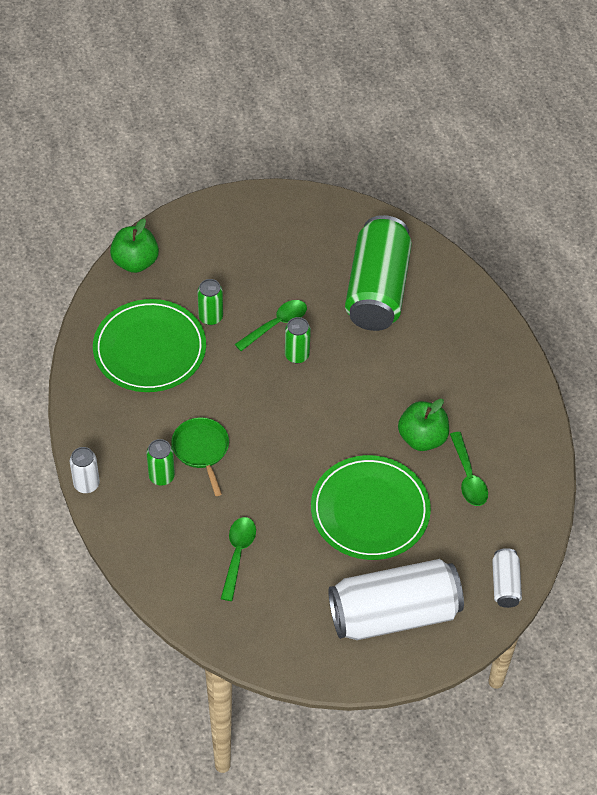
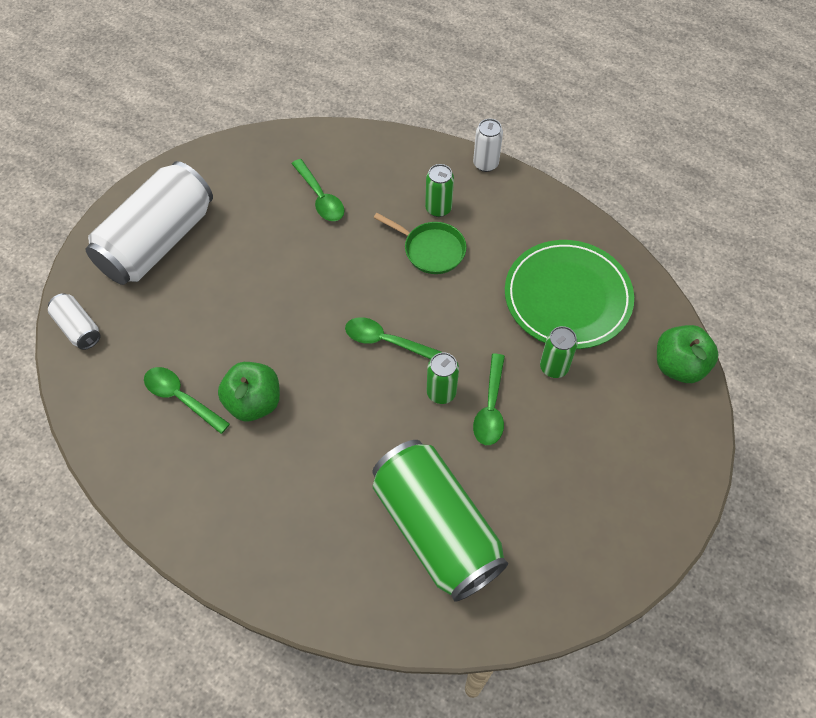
camera: 140 degrees right, 5 degrees up
green plate [311,455,431,560] -> none
none -> green spoon [345,317,442,359]

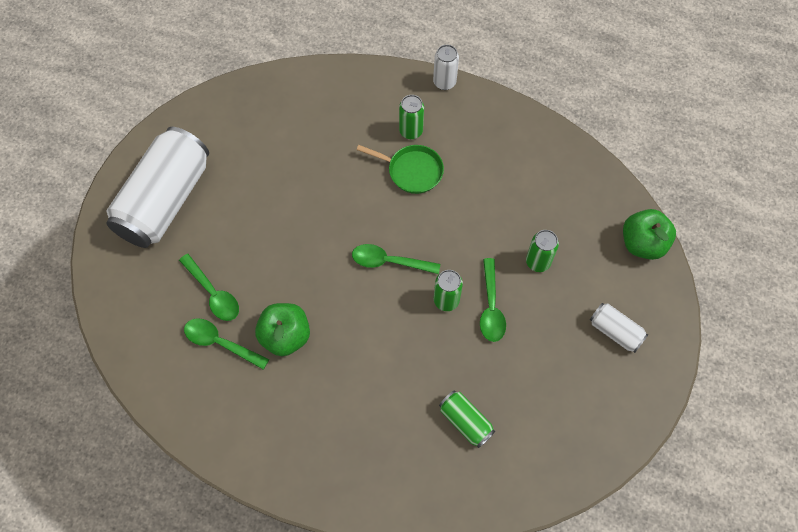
camera: 10 degrees left, 5 degrees up
white can [48,293,101,350] -> white can moved to [590,303,648,353]
green spoon [292,159,345,221] -> green spoon moved to [179,254,239,321]
green can [372,440,508,602] -> green can [439,390,495,448], size x0.44
green plate [505,240,634,349] -> none

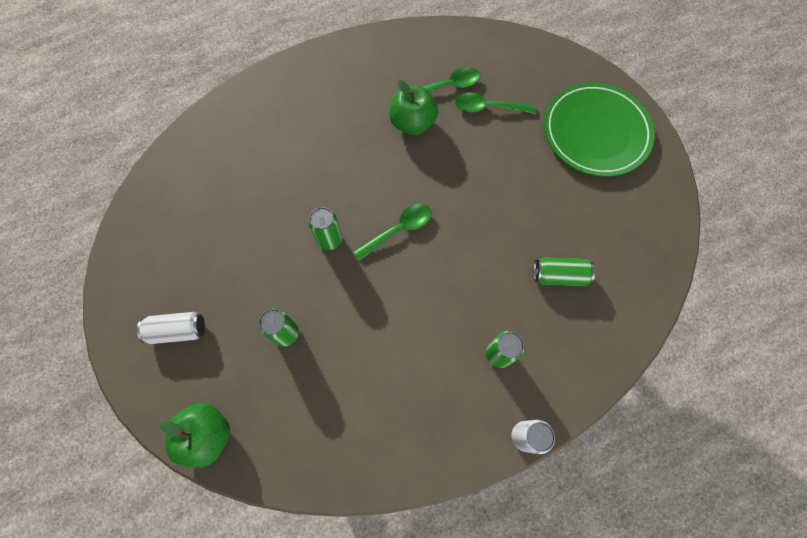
camera: 135 degrees right, 5 degrees up
white can [106,127,209,248] -> green plate [544,83,655,177]
green pan [357,145,444,194] -> none
green can [439,390,495,448] -> green can moved to [533,257,595,286]
green spoon [480,258,506,342] -> none

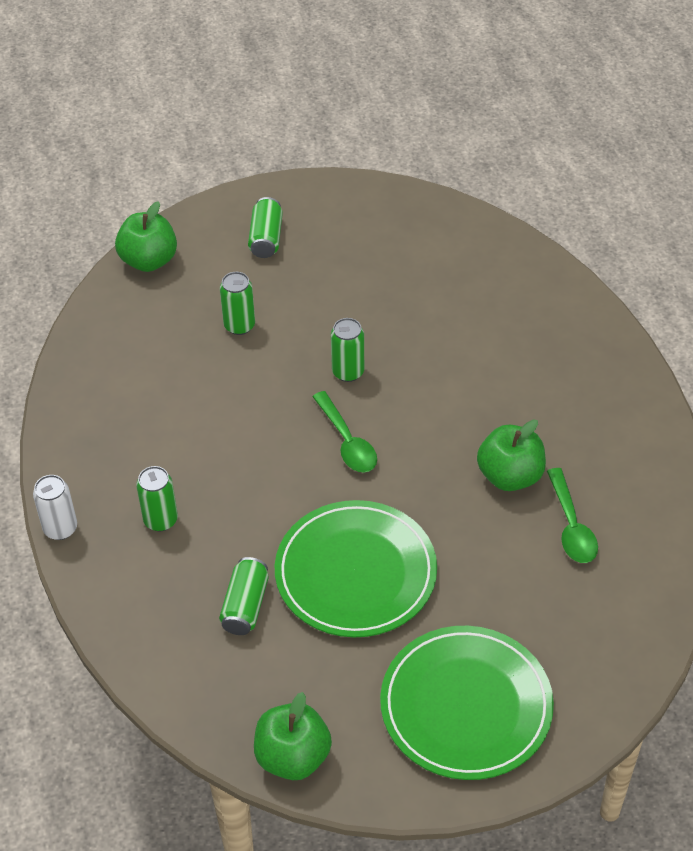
camera: 100 degrees right, 20 degrees down
white can [137,312,205,344] -> green can [248,197,283,258]
green spoon [455,92,536,114] -> none
none -> green apple [254,692,332,780]
none -> green plate [275,500,437,637]

